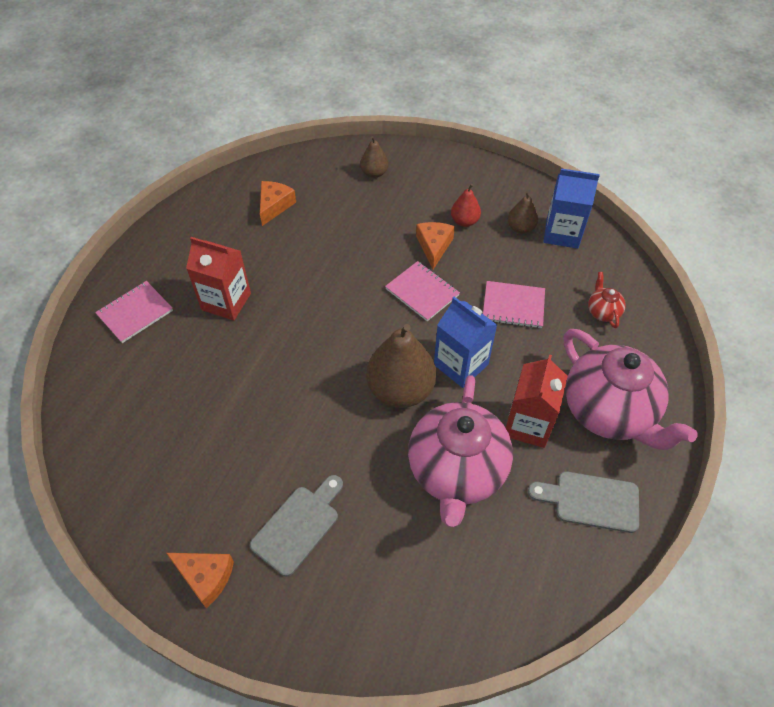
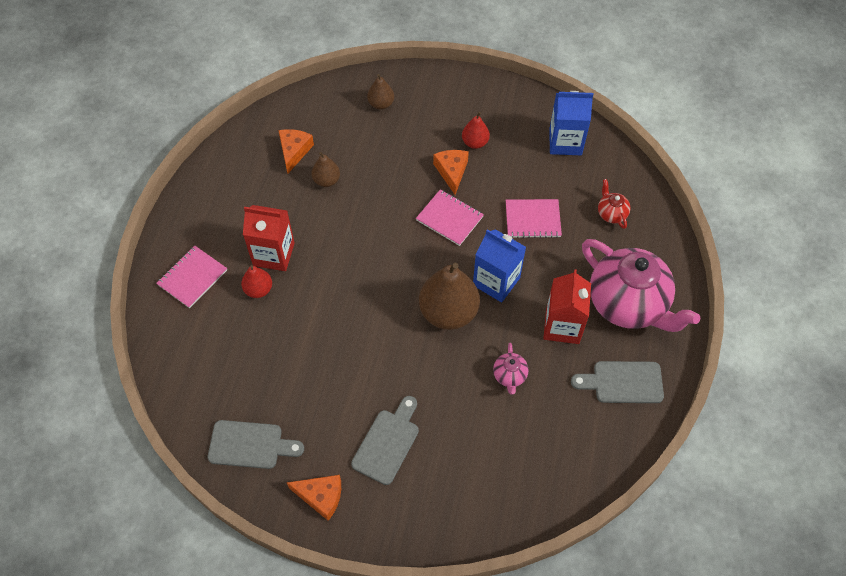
camera: 10 degrees left, 5 degrees up
pink teapot [408,375,513,527] -> pink teapot [493,343,529,395], size x0.41
brown pear [508,191,538,234] -> brown pear moved to [311,152,340,187]
none -> grey cutting board [208,420,304,469]
none -> red pear [241,265,272,298]

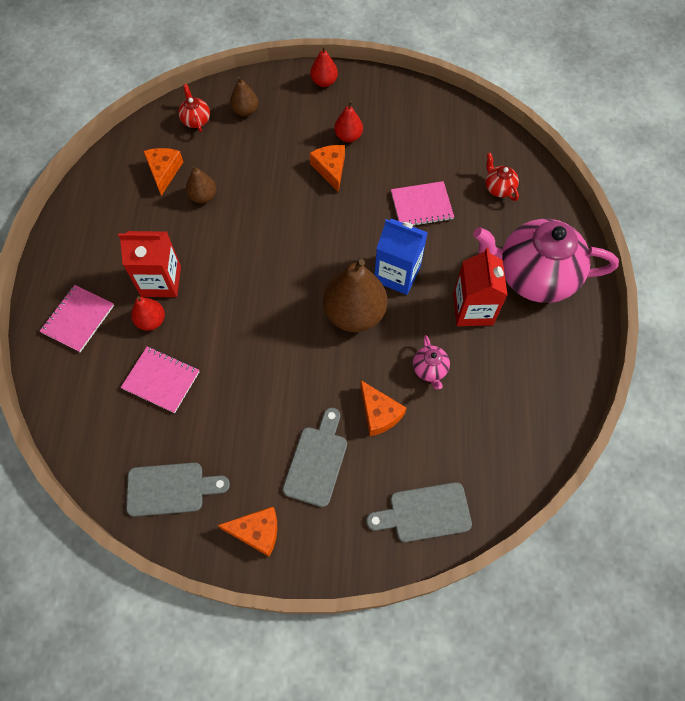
camera: 10 degrees left, 5 degrees up
pink notebook [416,189,484,246] -> pink notebook moved to [121,346,199,413]
blue carton [549,91,594,155] -> none
grey cutting board [571,361,664,403] -> grey cutting board moved to [366,482,472,542]
pink teapot [582,239,700,332] -> pink teapot turned 150 degrees clockwise [473,219,619,303]
none -> red teapot [178,84,210,132]
none -> red pear [310,46,338,87]
none -> orange cheese [360,380,406,436]

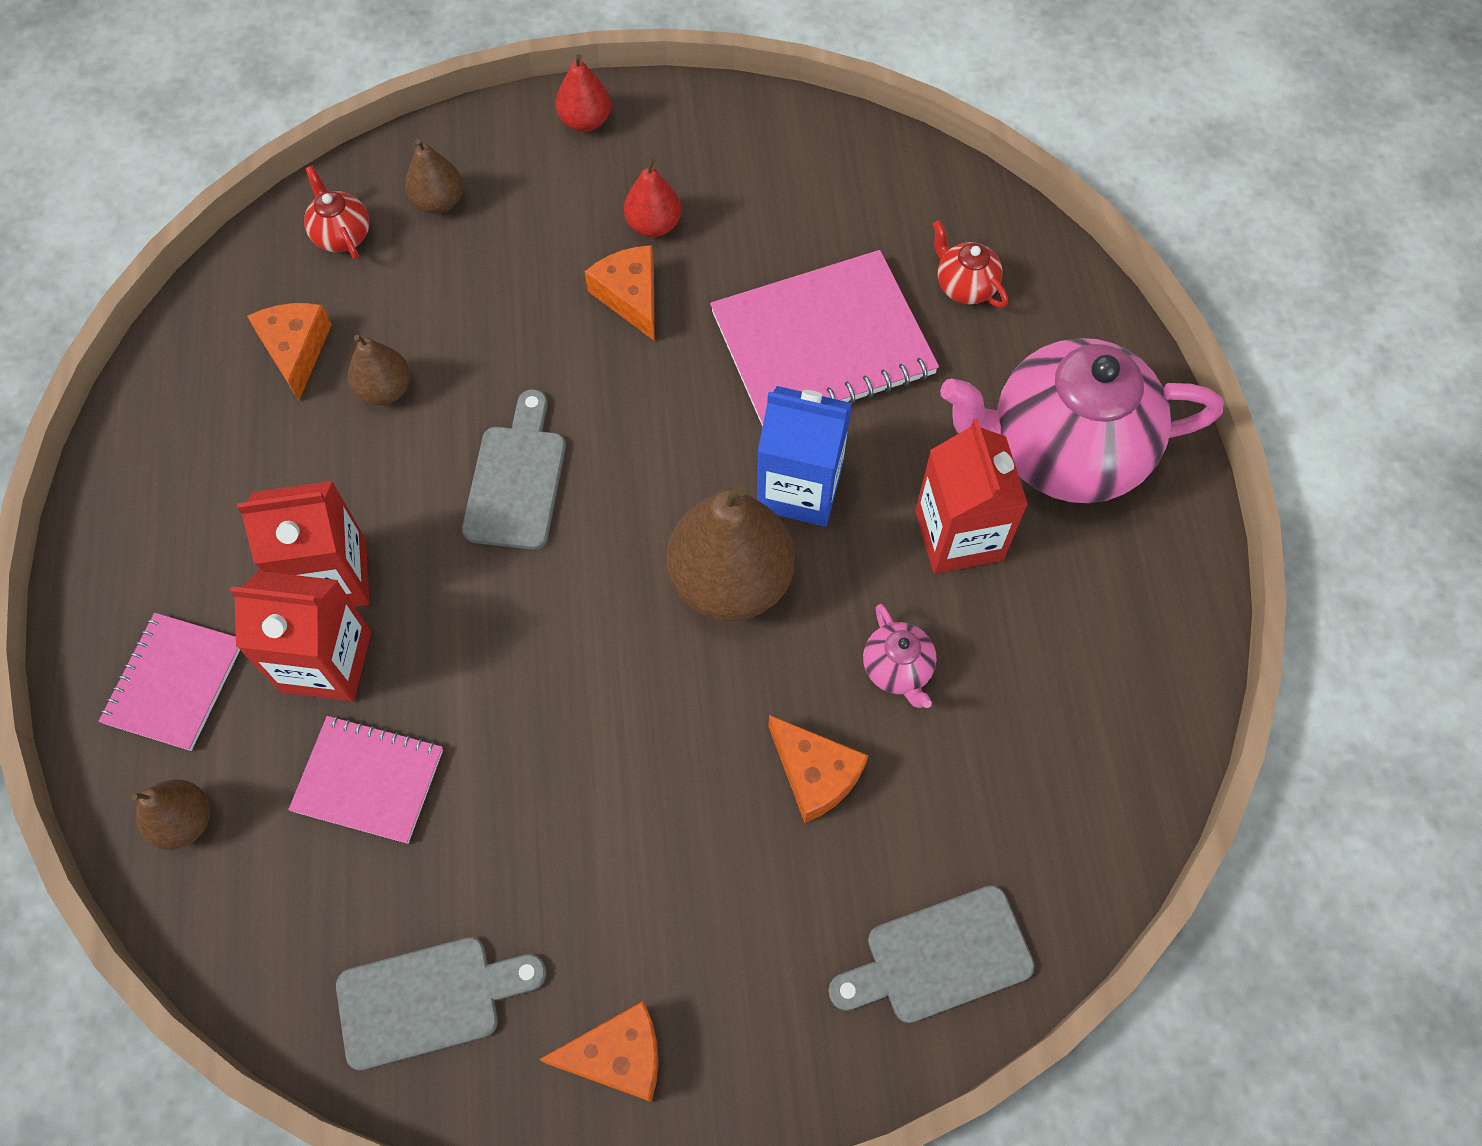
camera: 10 degrees left, 0 degrees up
red pear [131,296,165,331] -> red carton [230,571,371,701]
grey cutting board [283,408,347,507] -> grey cutting board moved to [462,389,566,550]
pink notebook [391,181,454,226] -> pink notebook [710,250,939,427], size x1.71
none -> brown pear [131,780,210,850]

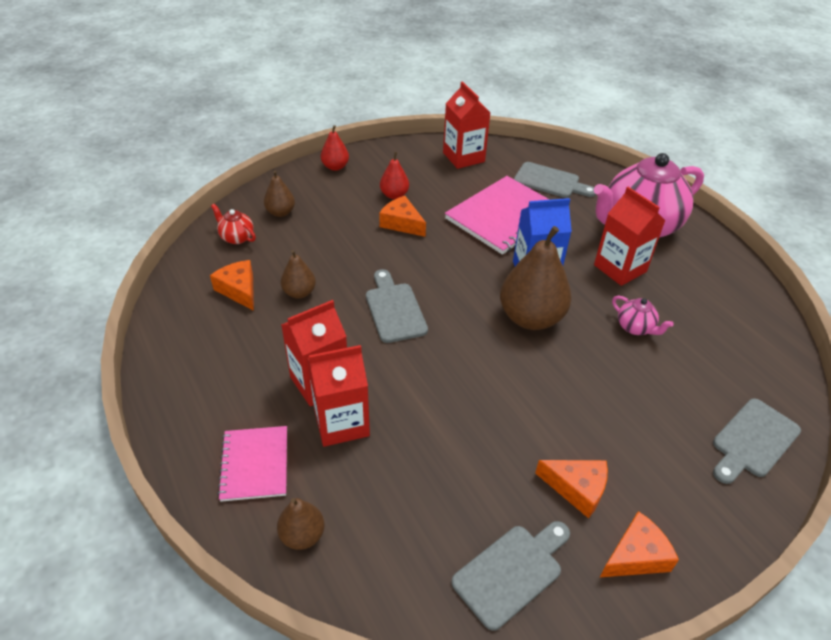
camera: 25 degrees left, 20 degrees down
pink notebook [288,716,443,844] -> none
orange cheese [768,715,868,823] -> orange cheese moved to [535,460,608,518]
red teapot [932,220,1008,308] -> grey cutting board [514,162,596,198]
none -> red carton [443,81,491,169]

